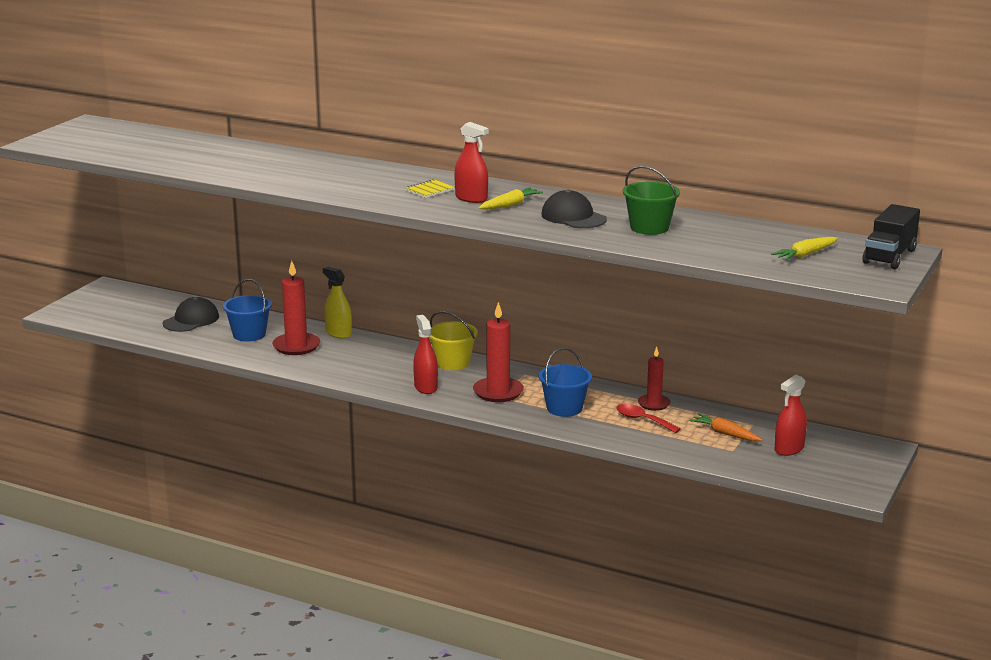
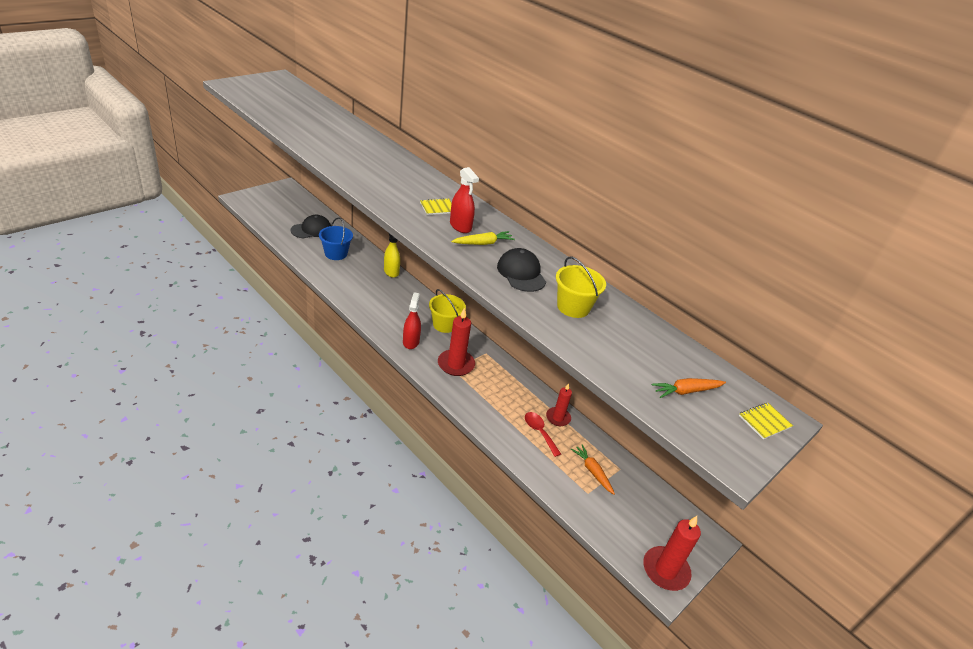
camera: 15 degrees right, 15 degrees up
red candle [272,261,320,355] -> red candle moved to [643,516,701,591]
blue bucket [539,347,592,417] -> none
green bucket [622,166,680,235] -> yellow bucket [556,256,606,318]
yellow carrot [771,237,838,261] -> orange carrot [652,378,726,398]
red spray bottle [774,374,807,456] -> none
black truck [862,204,920,269] -> yellow notebook [739,403,793,439]

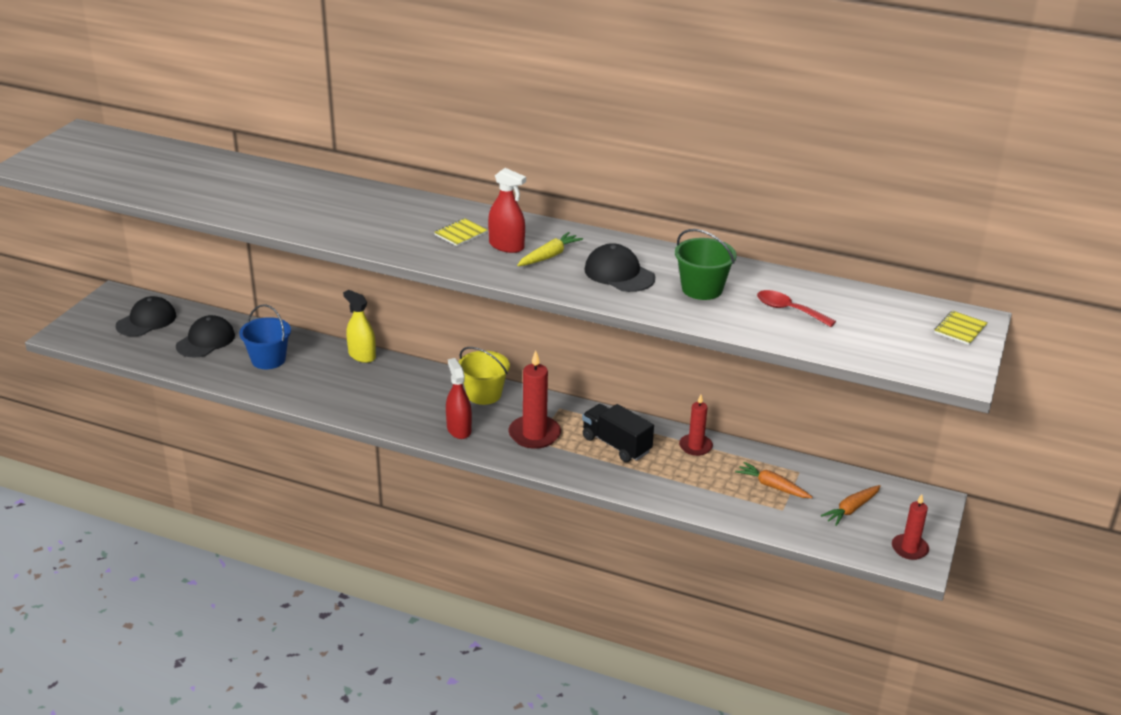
camera: 20 degrees left, 5 degrees down
red spoon [525,412,561,457] -> red spoon moved to [757,290,836,327]
yellow bucket [556,256,606,318] -> green bucket [675,229,737,300]
red candle [643,516,701,591] -> red candle [892,494,929,560], size x0.64
orange carrot [652,378,726,398] -> orange carrot moved to [821,485,881,526]
none -> black cap [116,296,176,336]
none -> black truck [582,404,654,462]

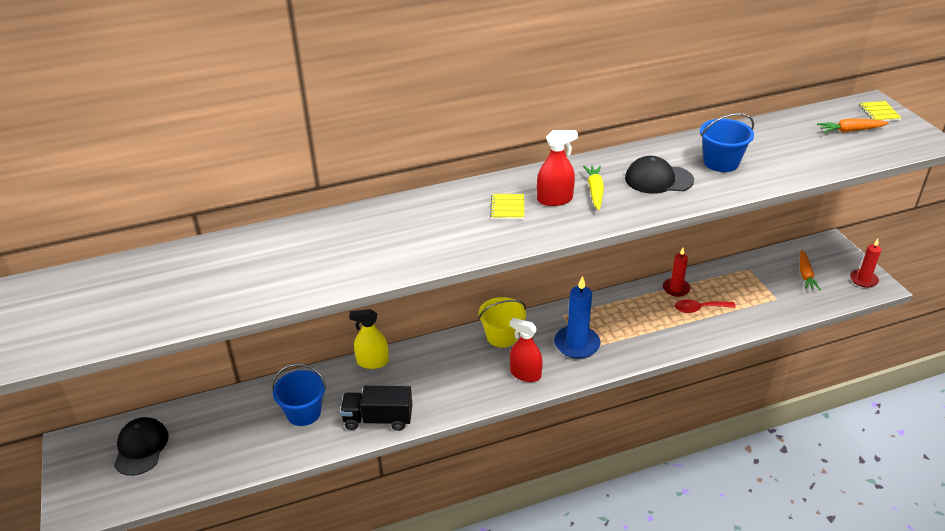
camera: 40 degrees left, 5 degrees up
black cap [176,315,235,358] -> none
red candle [509,350,561,449] -> blue candle [554,276,601,359]
black truck [582,404,654,462] -> black truck moved to [340,386,412,431]
green bucket [675,229,737,300] -> blue bucket [700,113,754,172]
orange carrot [735,462,813,498] -> orange carrot moved to [817,118,889,133]
red spoon [757,290,836,327] -> red spoon moved to [675,299,736,313]

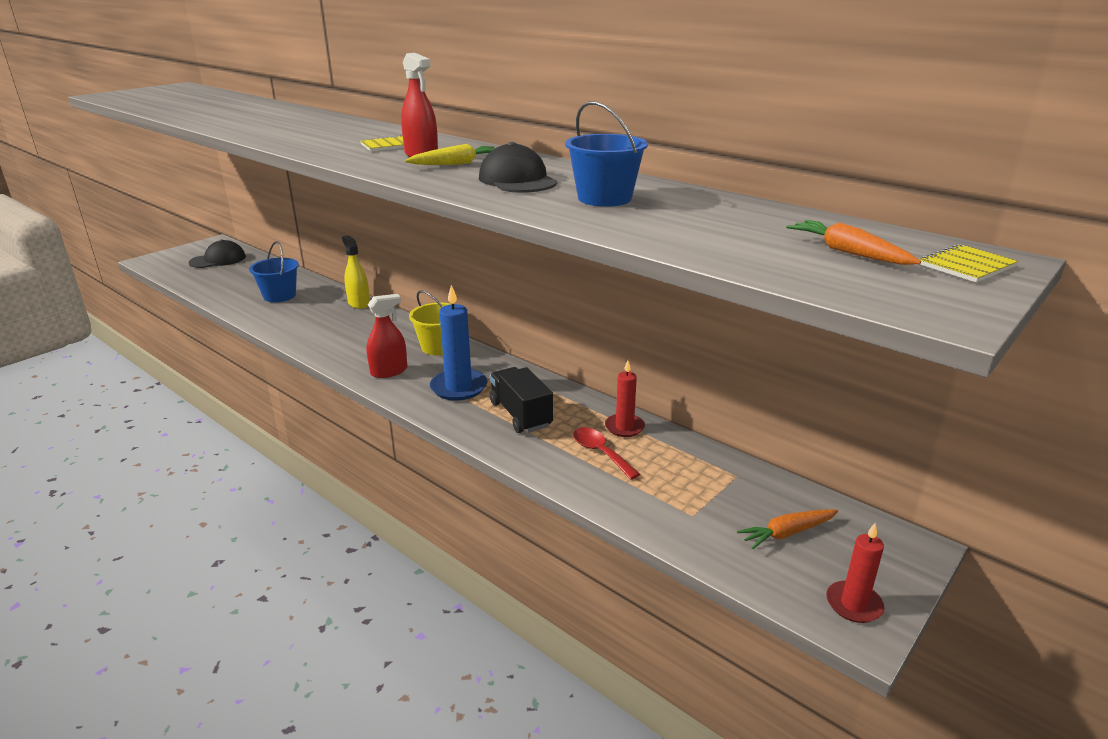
camera: 60 degrees right, 10 degrees down
black truck [340,386,412,431] -> black truck moved to [490,367,553,433]
red spray bottle [510,318,543,382] -> red spray bottle turned 60 degrees clockwise [366,294,407,378]

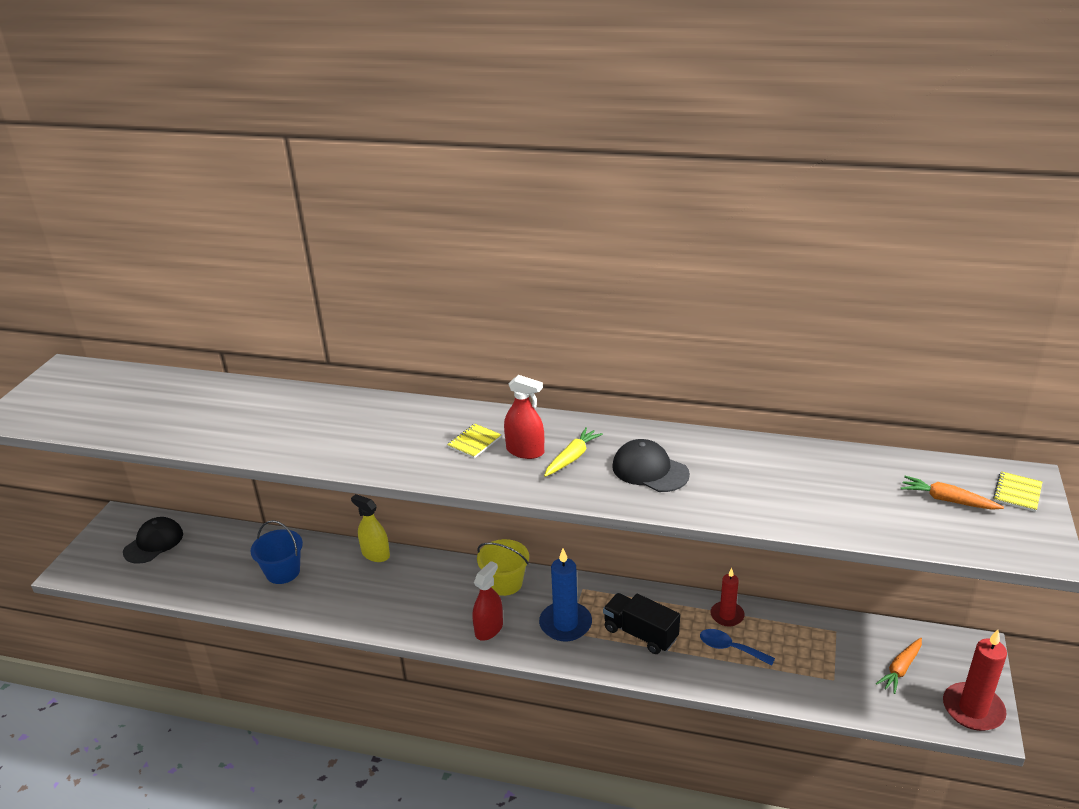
camera: 25 degrees left, 5 degrees up
blue bucket [565,101,648,207] -> none
red spoon [573,427,640,480] -> blue spoon [700,629,775,666]
red candle [826,523,884,623] -> red candle [943,630,1007,731], size x1.57

